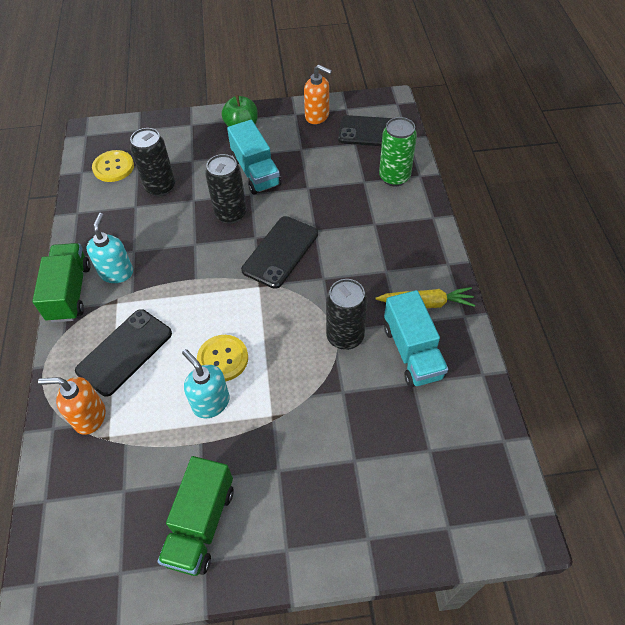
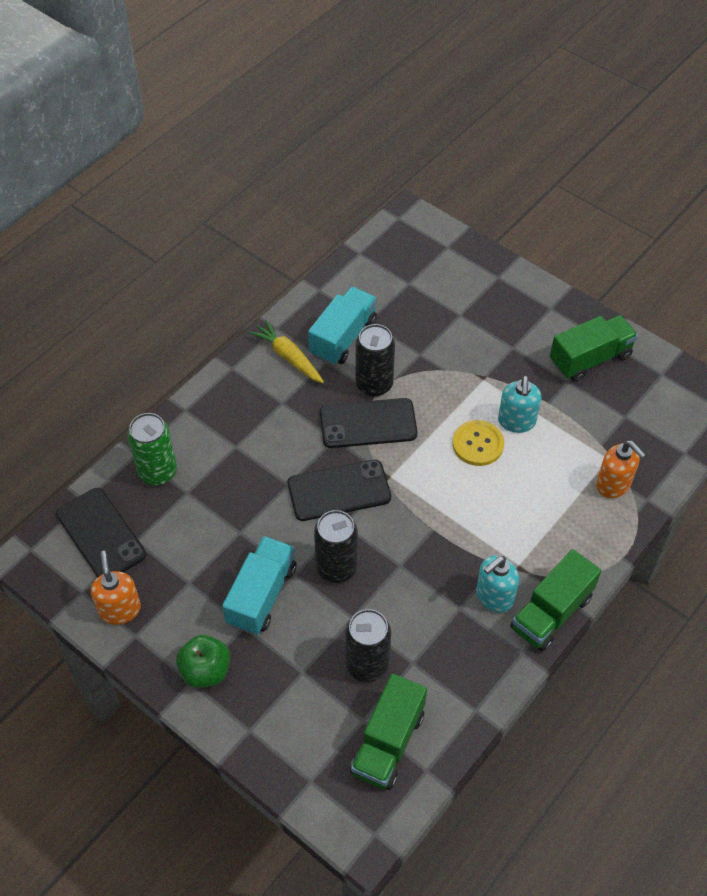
camera: 135 degrees left, 0 degrees up
black phone [75,309,172,397] -> black phone moved to [320,398,417,448]
yellow button [92,150,134,182] -> green truck [350,673,427,790]

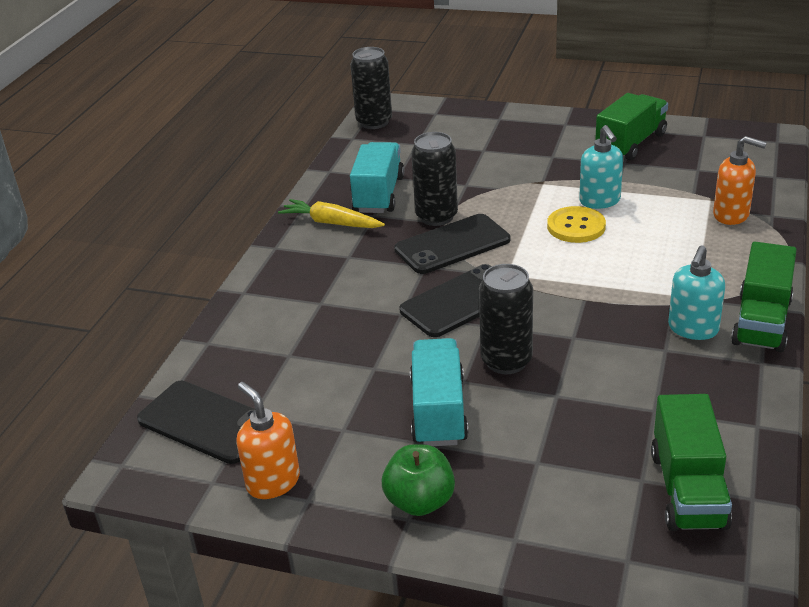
camera: 20 degrees left, 20 degrees down
green can [128,413,177,486] -> none
black can [345,609,391,682] -> black can moved to [350,47,392,129]

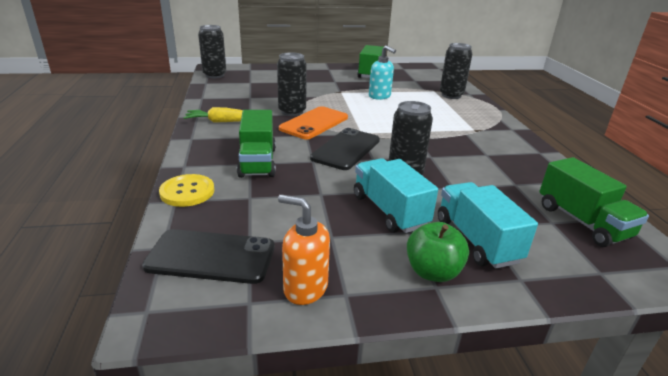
camera: 30 degrees left, 5 degrees down
turquoise truck [350,142,404,213] -> turquoise truck moved to [438,182,538,268]
black phone [394,214,510,274] -> orange phone [279,106,348,139]
yellow button [547,206,606,243] -> yellow button moved to [159,174,214,207]
turquoise soap dispenser [668,245,725,340] -> none
orange soap dispenser [713,136,767,225] -> black can [440,43,472,99]
green truck [731,242,797,352] -> green truck moved to [237,110,276,178]

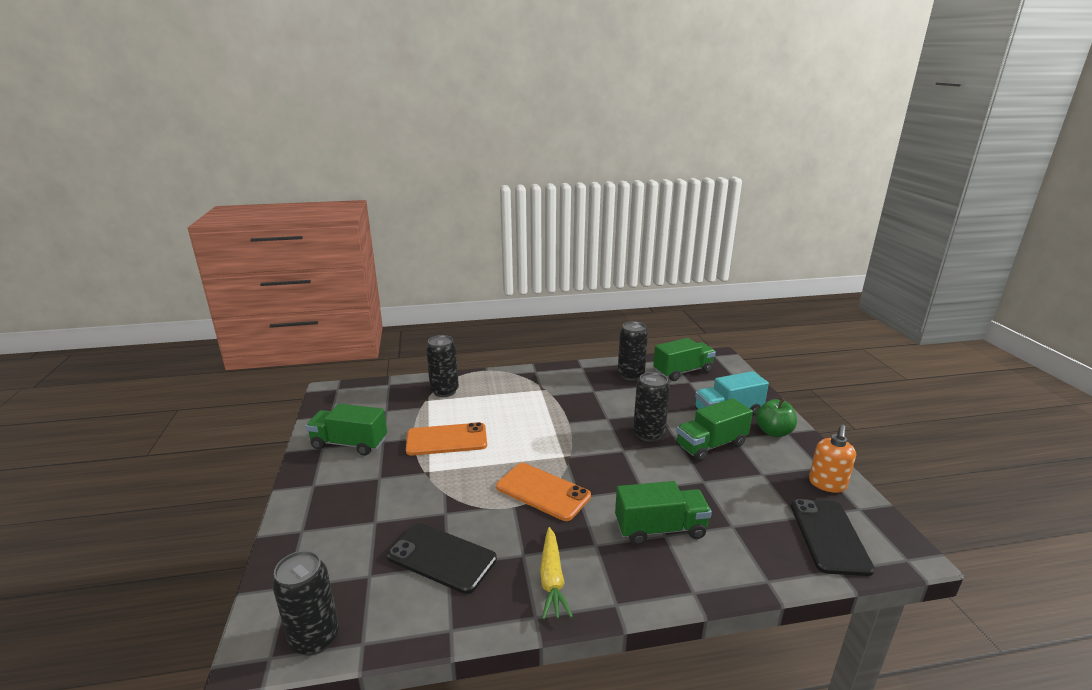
camera: 90 degrees left, 5 degrees down
yellow button [159,174,214,207] -> none
black can [277,52,307,116] -> black can moved to [618,321,648,381]
black phone [310,128,380,170] -> black phone moved to [387,523,497,594]
turquoise truck [354,158,438,233] -> green truck [676,398,753,461]
turquoise soap dispenser [369,45,396,100] -> orange phone [406,422,487,456]

